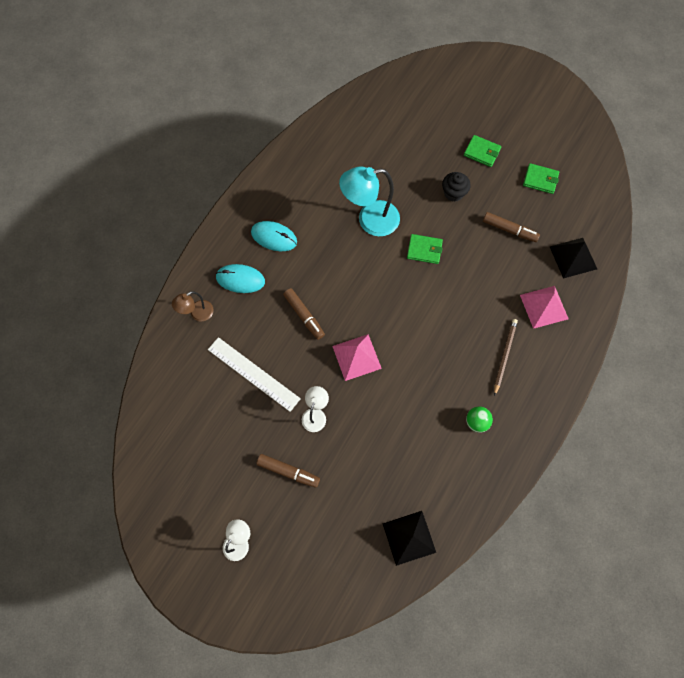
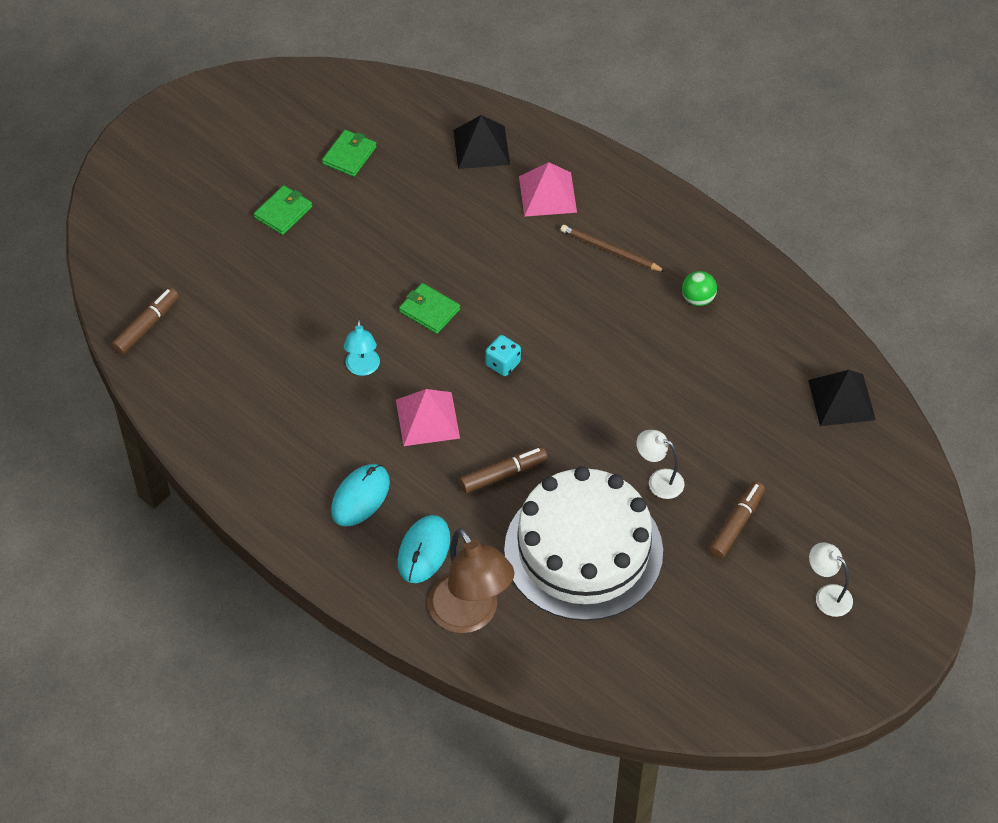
camera: 80 degrees left, 15 degrees down
brown lamp [172,291,214,321] -> brown lamp [428,528,514,633], size x1.86
white ruler [208,337,301,412] -> white cake [504,466,663,621]
pink pyramid [332,334,382,381] -> pink pyramid moved to [396,389,460,446]
turquoise lamp [339,166,400,236] -> turquoise lamp [344,319,380,376], size x0.54
green wallet [407,234,443,264] -> green wallet turned 75 degrees counterclockwise [399,283,460,334]
black cupcake [442,172,471,202] -> none
brown marker [483,212,540,242] -> brown marker moved to [111,288,179,355]
none -> turquoise dice [485,335,521,376]

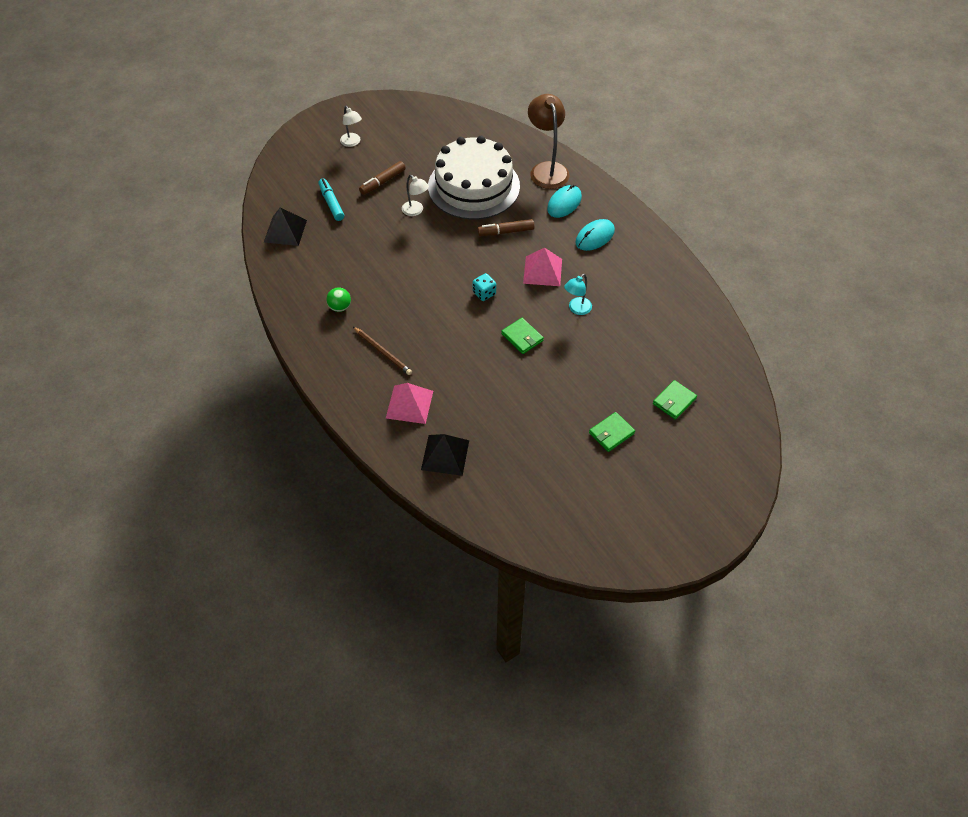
camera: 165 degrees left, 0 degrees up
brown marker [111,288,179,355] -> none
green wallet [322,130,377,177] -> green wallet moved to [653,380,697,420]
turquoise lamp [344,319,380,376] -> turquoise lamp turned 150 degrees counterclockwise [564,274,592,315]
none -> turquoise marker [318,178,344,221]

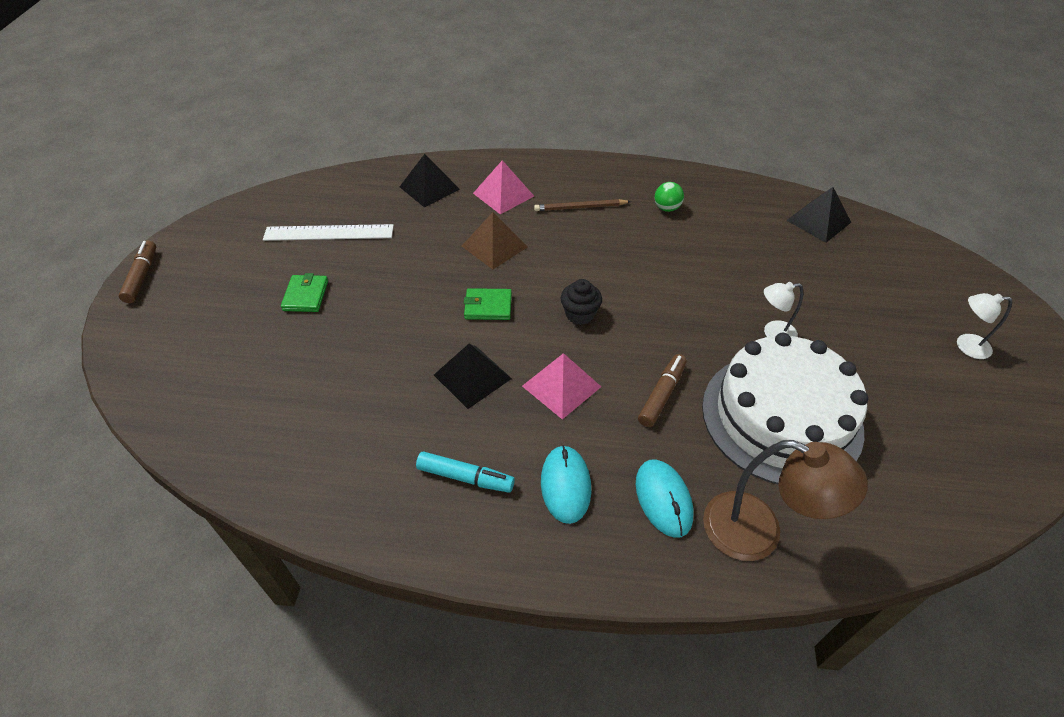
camera: 130 degrees right, 5 degrees down
turquoise marker [318,178,344,221] -> turquoise marker moved to [416,452,515,493]
brown marker [359,161,406,195] -> brown marker moved to [118,240,156,303]
turquoise dice [473,273,496,301] -> black cupcake [561,279,602,325]
turquoise lamp [564,274,592,315] -> black pyramid [434,344,512,409]
green wallet [653,380,697,420] -> none
none -> white ruler [263,224,394,241]
none -> brown pyramid [462,212,528,269]

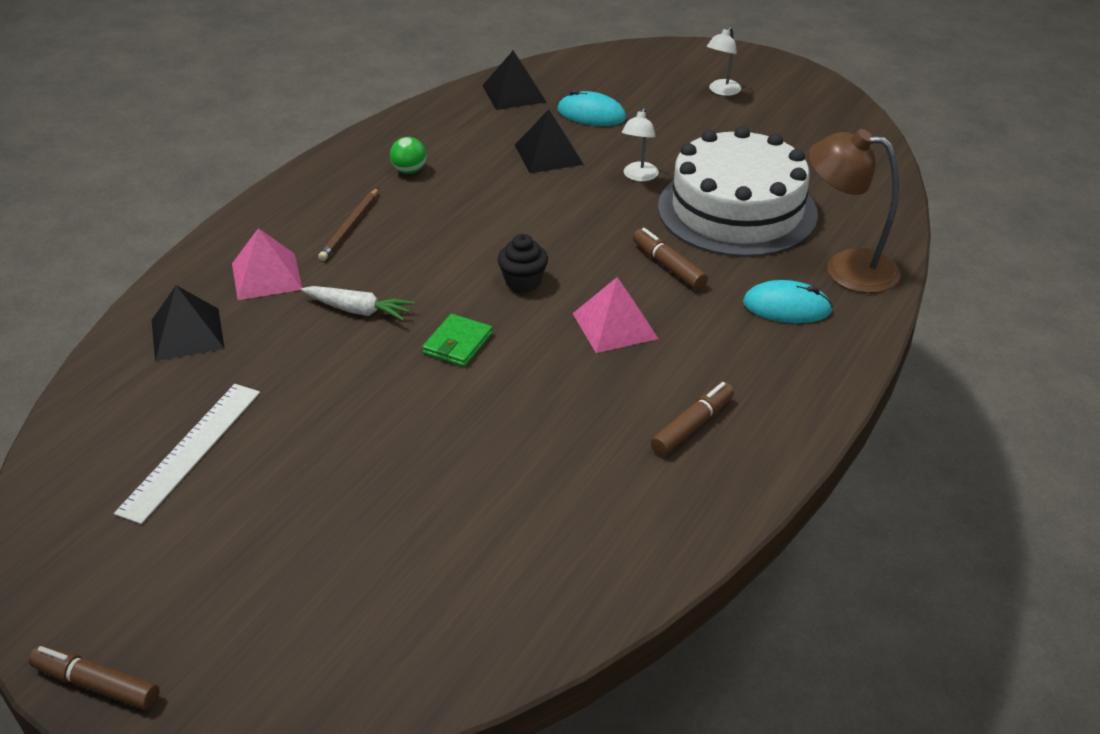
camera: 65 degrees left, 10 degrees down
green wallet [281,273,328,312] -> none
turquoise marker [416,452,515,493] -> brown marker [651,382,734,456]
black pyramid [434,344,512,409] -> black pyramid moved to [515,109,584,173]
brown pyramid [462,212,528,269] -> white carrot [301,286,414,321]
turquoise mouse [541,445,591,524] -> turquoise mouse moved to [557,90,626,126]
brown lamp [703,440,868,561] -> brown lamp turned 120 degrees counterclockwise [809,129,900,293]

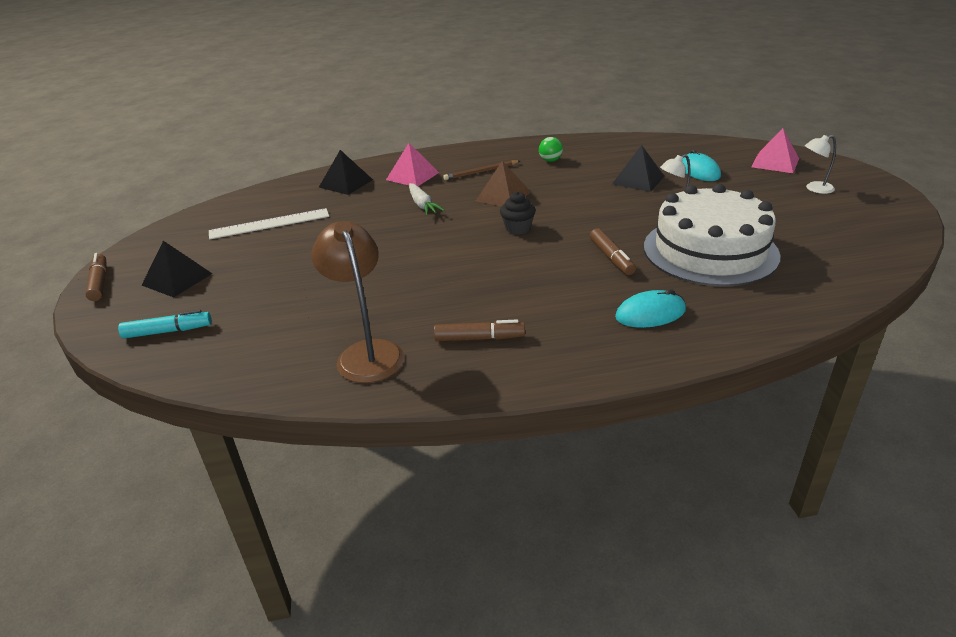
camera: 50 degrees right, 5 degrees down
green wallet [422,314,493,367] -> none
black pyramid [482,50,546,110] -> black pyramid moved to [142,241,212,298]
pink pyramid [573,277,659,353] -> pink pyramid moved to [751,128,799,173]
brown marker [633,228,708,290] -> brown marker turned 150 degrees clockwise [590,228,636,275]
turquoise mouse [743,280,833,323] -> turquoise mouse turned 75 degrees counterclockwise [615,289,686,328]
brown lamp [809,129,900,293] -> brown lamp moved to [311,221,404,383]
none -> turquoise marker [118,310,212,339]
none -> brown pyramid [476,161,531,206]

